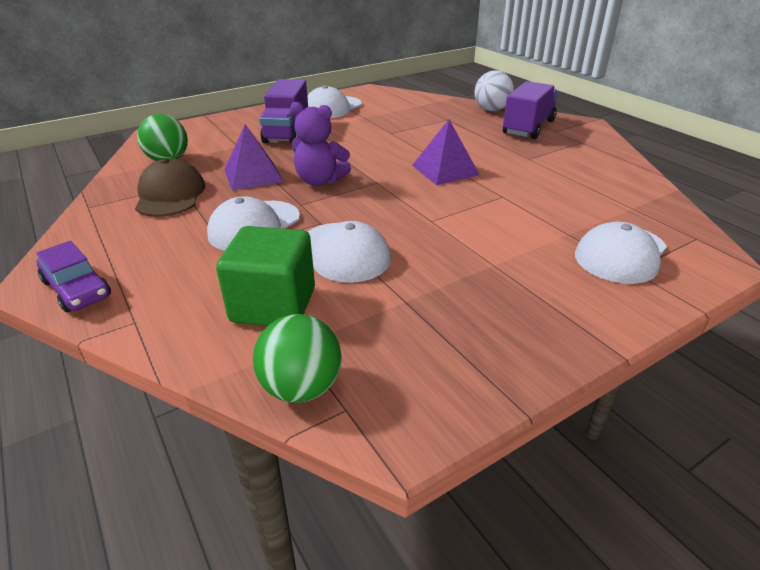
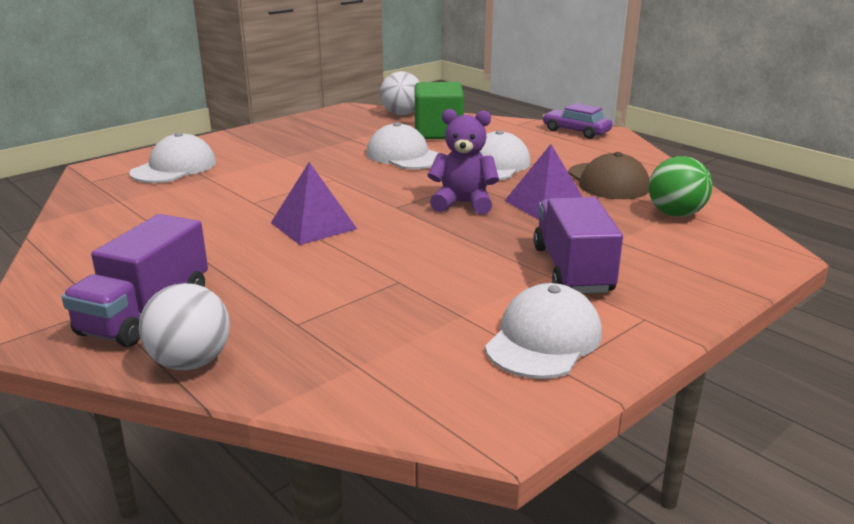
camera: 170 degrees right, 10 degrees down
green ball [253,314,342,403] -> white ball [380,71,420,115]

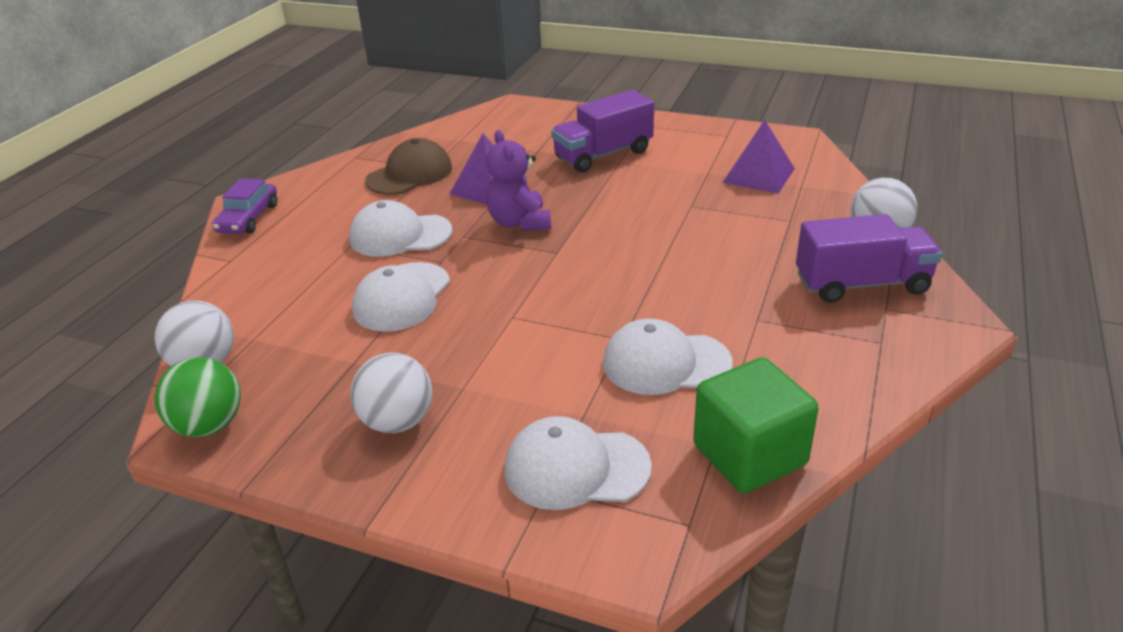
camera: 115 degrees left, 10 degrees up
purple pyramid [271,162,357,245] -> purple pyramid moved to [722,120,795,194]
green cube [415,82,464,139] -> green cube moved to [693,357,819,493]
white cap [485,283,602,379] -> white cap moved to [603,319,733,395]
green ball [649,156,712,217] -> green ball moved to [155,357,241,437]
none -> white ball [350,353,432,433]

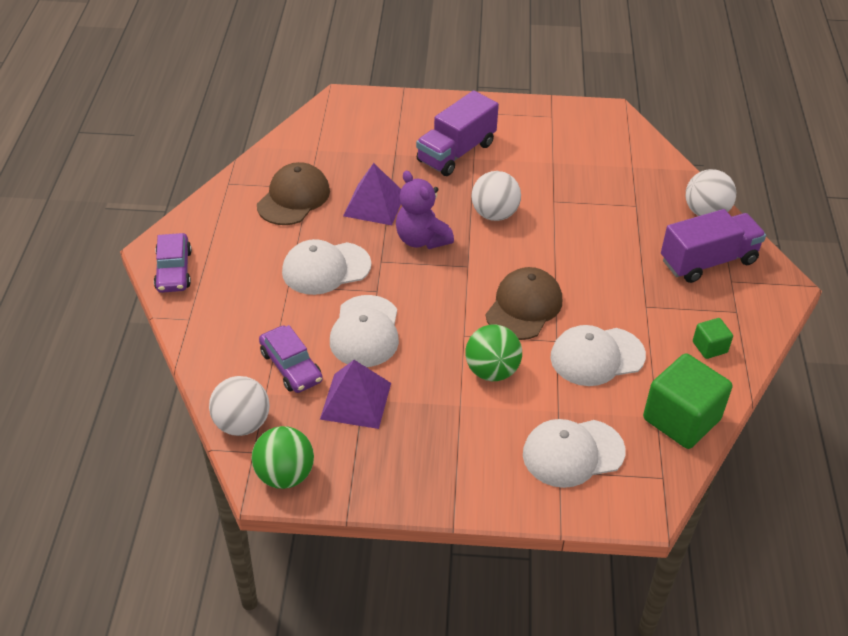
camera: 20 degrees left, 10 degrees up
white ball [350,353,432,433] -> white ball moved to [471,171,521,221]
purple pyramid [722,120,795,194] -> purple pyramid moved to [320,360,391,429]
none -> purple car [259,325,323,393]
none -> green ball [465,325,522,381]
none -> brown cap [486,267,562,340]
none -> green cube [693,318,733,359]

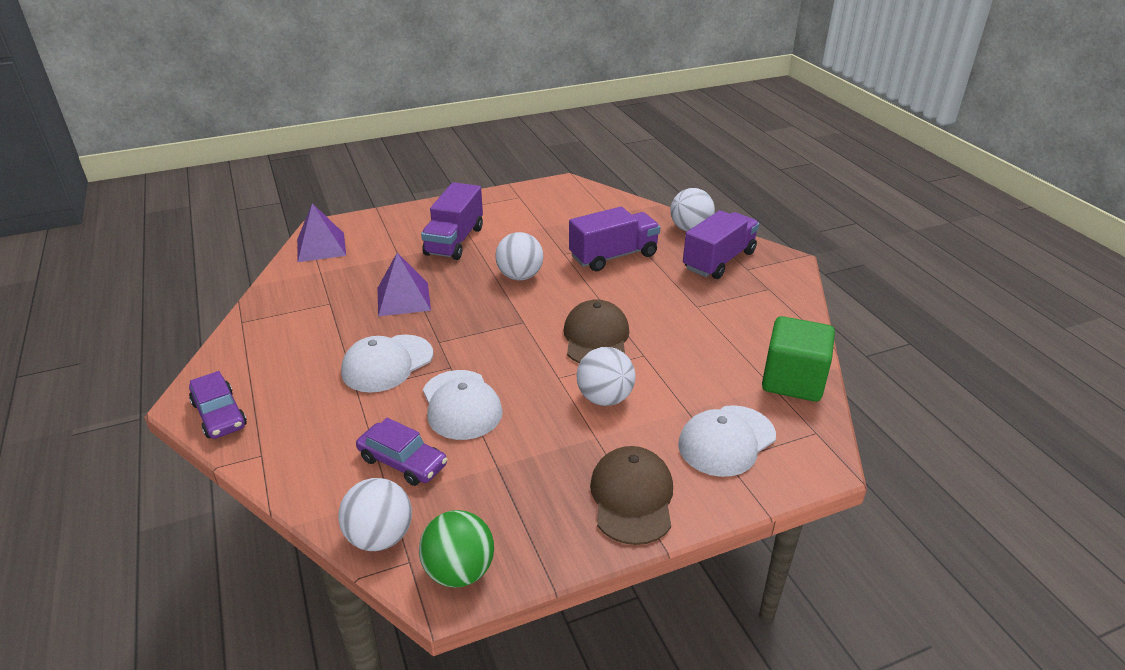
camera: 25 degrees left, 10 degrees down
brown cap [257,162,330,225] -> brown cap moved to [590,446,673,545]
purple pyramid [320,360,391,429] -> purple pyramid moved to [297,203,346,262]
purple teddy bear [396,171,454,249] -> none
green ball [465,325,522,381] -> white ball [576,347,636,406]
white cap [550,325,646,386] -> none
green cube [693,318,733,359] -> none
none -> purple truck [569,207,660,271]

